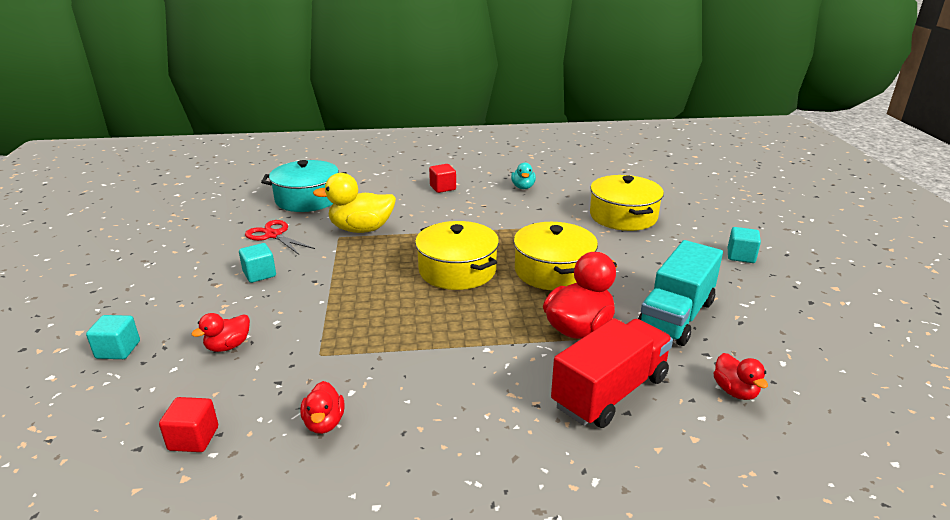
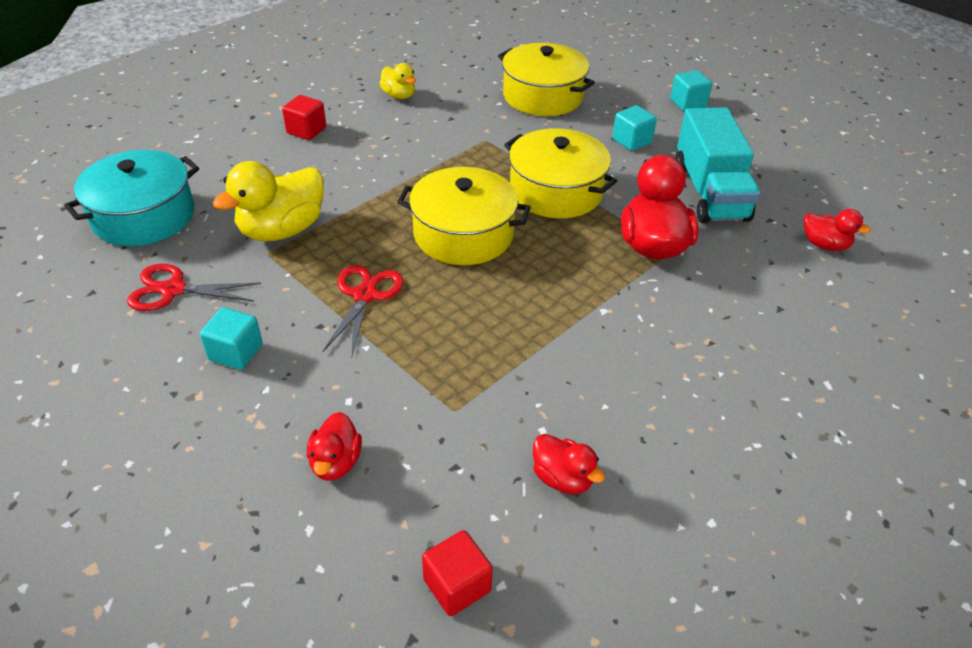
camera: 40 degrees left, 15 degrees up
turquoise cube [86,315,140,359] -> turquoise cube moved to [612,105,657,151]
turquoise duck [511,163,536,189] -> yellow duck [379,63,416,99]
red truck [551,318,673,428] -> none
none -> red scissors [323,265,404,356]

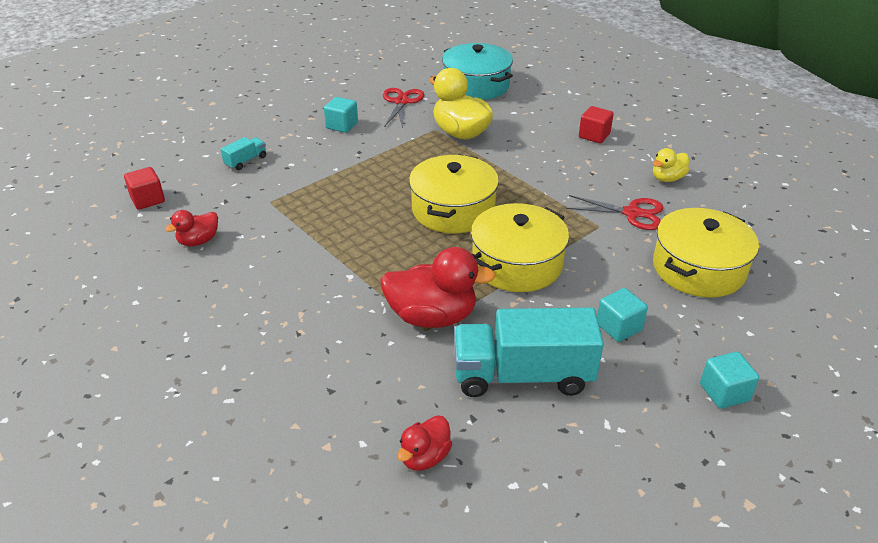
camera: 95 degrees right, 5 degrees down
red duck [307,412,362,481] -> turquoise truck [221,137,266,170]
red scissors [323,265,404,356] -> red scissors moved to [566,195,663,230]

